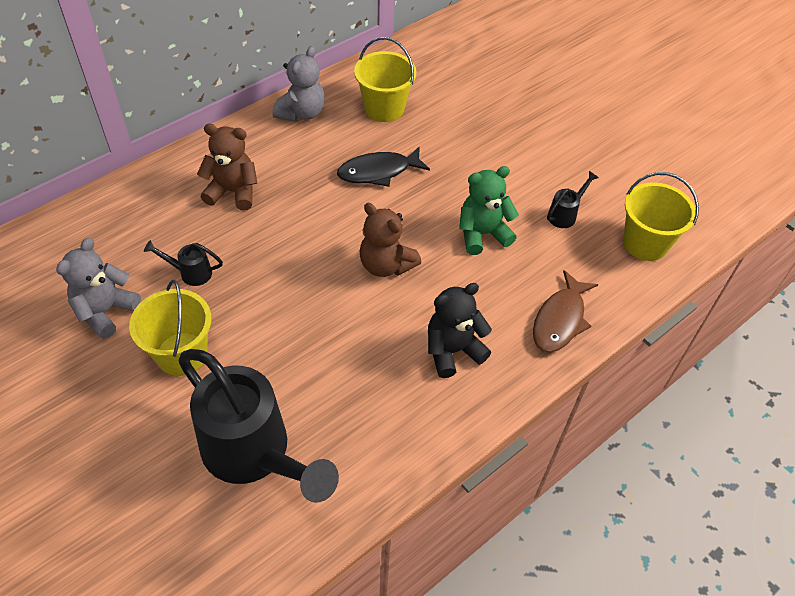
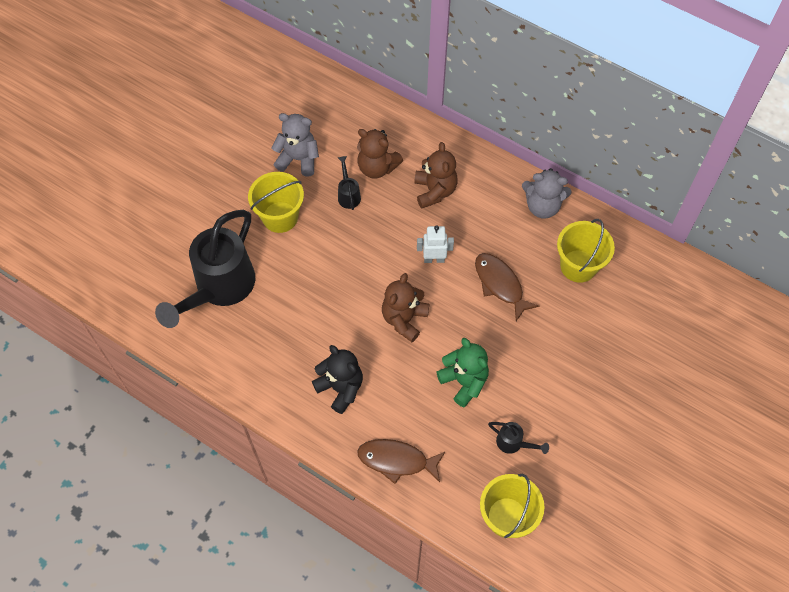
camera: 75 degrees right, 10 degrees up
black fish [337,146,430,187] -> brown fish [475,253,539,321]
none -> brown teddy bear [357,129,403,179]
none -> white robot [417,226,454,263]

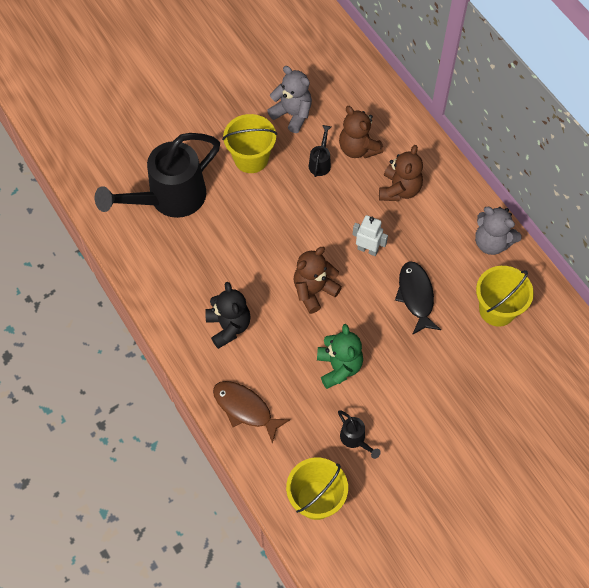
camera: 25 degrees right, 0 degrees up
brown fish [475,253,539,321] -> black fish [395,261,441,335]

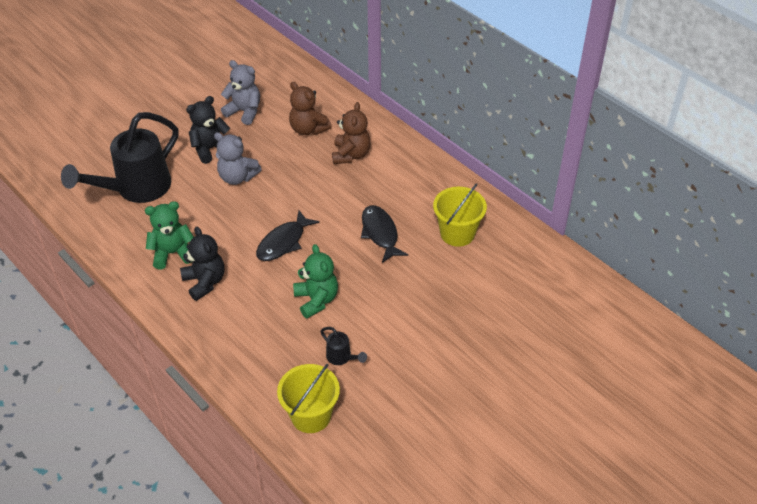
camera: 10 degrees left, 15 degrees down
brown fish [213,381,290,443] -> none
yellow bucket [222,114,277,173] -> black teddy bear [186,96,230,164]
brown teddy bear [293,247,342,314] -> black fish [256,210,319,261]
black watering can [308,125,331,177] -> none
white robot [352,215,388,256] -> none
grey teddy bear [475,207,522,255] -> grey teddy bear moved to [214,132,262,185]
none -> green teddy bear [145,201,193,269]

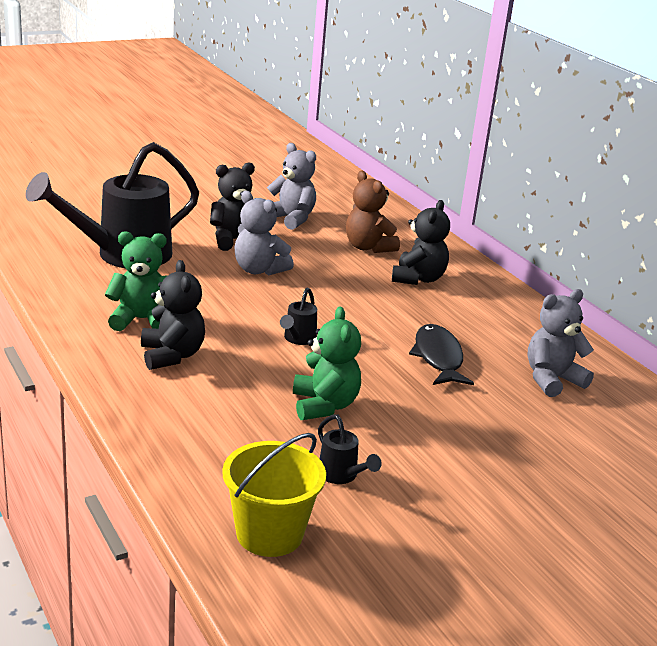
camera: 10 degrees right, 20 degrees down
black fish [256,210,319,261] -> black watering can [280,288,317,345]
brown teddy bear [332,102,371,164] -> black teddy bear [392,200,450,285]
yellow bucket [433,183,487,247] -> grey teddy bear [527,289,594,397]

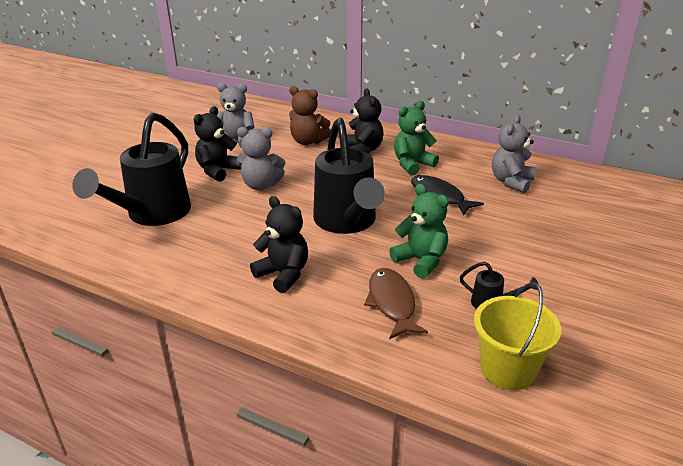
camera: 30 degrees left, 5 degrees up
green teddy bear [105,231,168,331] -> green teddy bear moved to [394,101,439,175]
black watering can [280,288,317,345] -> black watering can [313,118,385,234], size x2.47
none -> brown fish [364,268,428,339]

